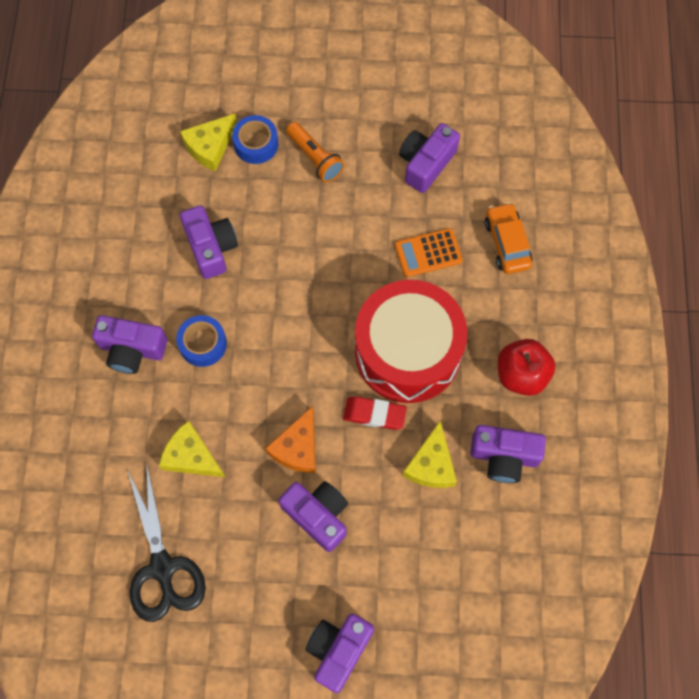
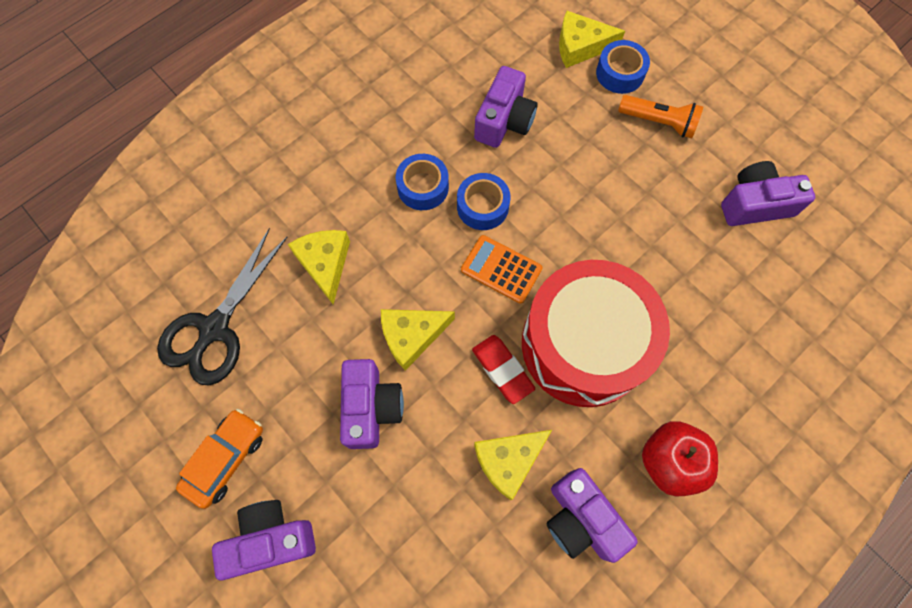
camera: 45 degrees right, 0 degrees up
purple camera [92,315,167,374] -> none
orange cheese [265,406,316,473] -> yellow cheese [381,309,455,371]
orange flashlight [286,122,344,183] -> orange flashlight turned 75 degrees counterclockwise [618,95,703,138]
orange calculator [395,228,463,277] -> orange calculator moved to [461,235,542,304]
orange car [485,202,532,274] -> orange car moved to [176,409,263,509]
none -> blue tape [457,173,511,230]

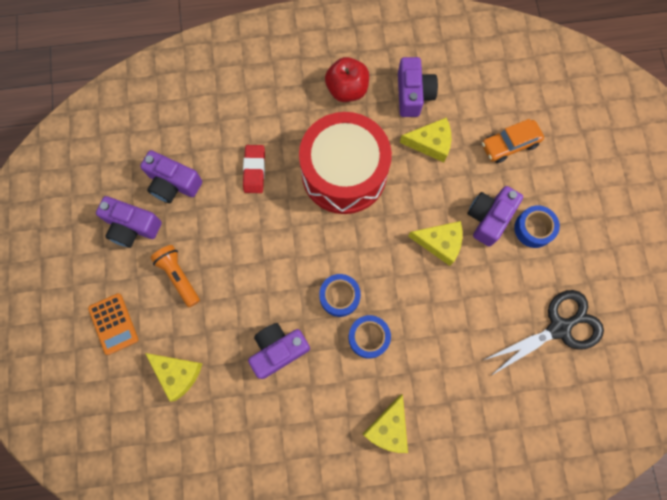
camera: 145 degrees left, 5 degrees up
orange car [176,409,263,509] -> orange car moved to [482,119,544,163]
purple camera [212,500,316,581] -> purple camera moved to [96,196,162,248]
yellow cheese [288,230,350,305] -> yellow cheese moved to [363,394,408,453]
orange calculator [461,235,542,304] -> orange calculator moved to [88,293,138,355]
red eraser [472,335,535,404] -> red eraser moved to [243,145,265,193]
blue tape [596,40,650,94] -> blue tape moved to [514,205,560,248]

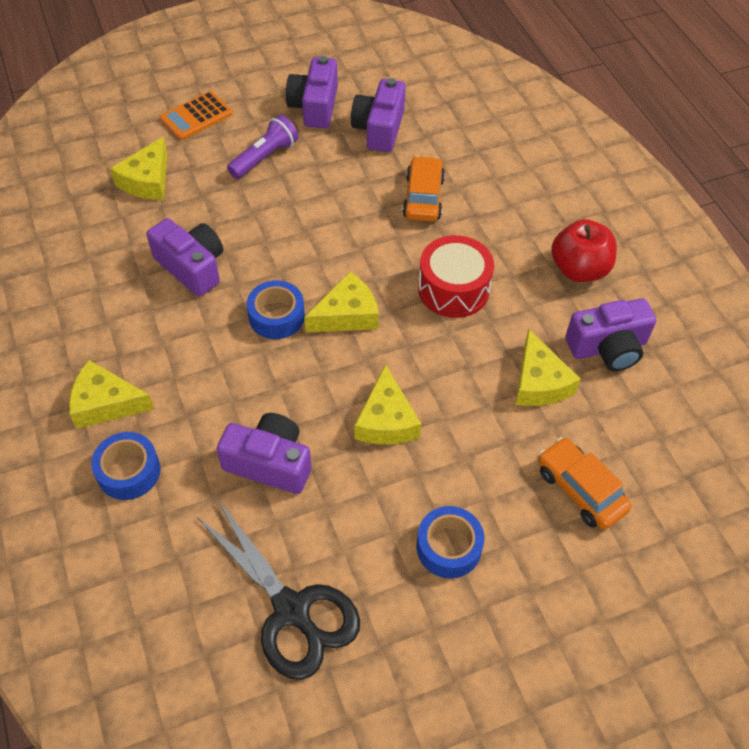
camera: 75 degrees right, 20 degrees down
orange flashlight [150,245,200,307] -> purple flashlight [227,115,299,179]
red eraser [243,145,265,193] -> orange car [402,156,445,222]
red drum [299,112,392,214] -> red drum [418,235,494,318], size x0.59
blue tape [349,315,391,359] -> blue tape moved to [91,432,161,500]
purple camera [467,186,523,247] -> purple camera moved to [217,413,311,494]
none -> yellow cheese [305,272,379,333]

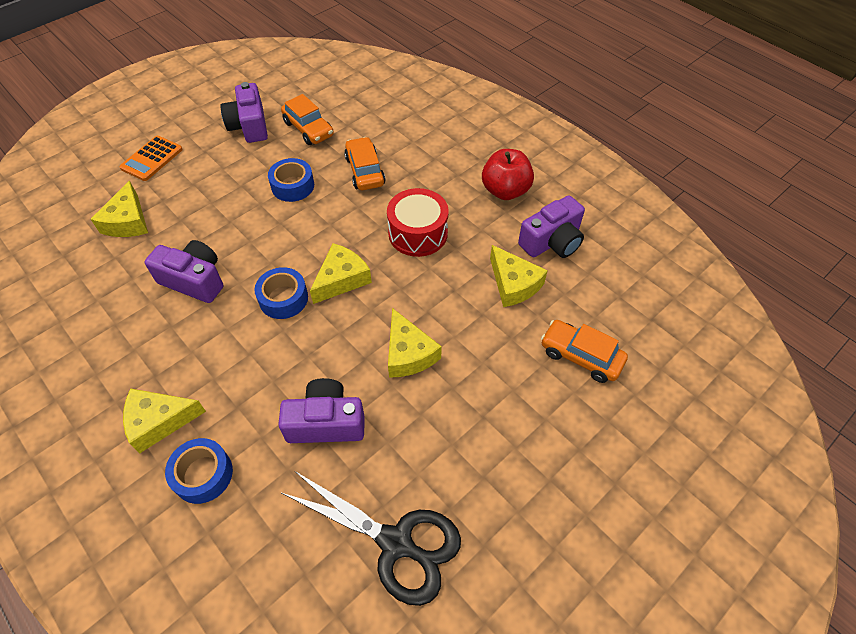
camera: 20 degrees left, 0 degrees up
purple flashlight [227,115,299,179] -> none
purple camera [351,78,406,152] -> orange car [281,94,334,145]
blue tape [416,506,484,578] -> blue tape moved to [268,158,314,202]

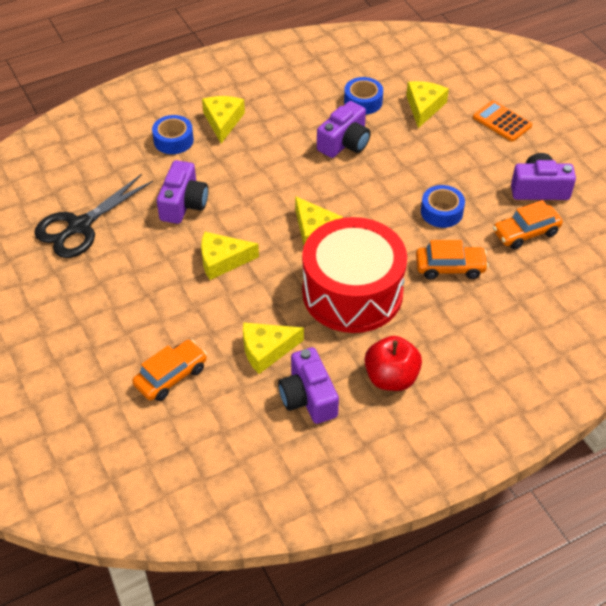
camera: 105 degrees right, 5 degrees down
yellow cheese [91,181,148,237] -> yellow cheese turned 90 degrees clockwise [406,81,449,128]
blue tape [254,267,308,319] -> blue tape moved to [344,77,383,115]
red drum [387,188,449,257] -> red drum [302,217,407,333], size x1.71

